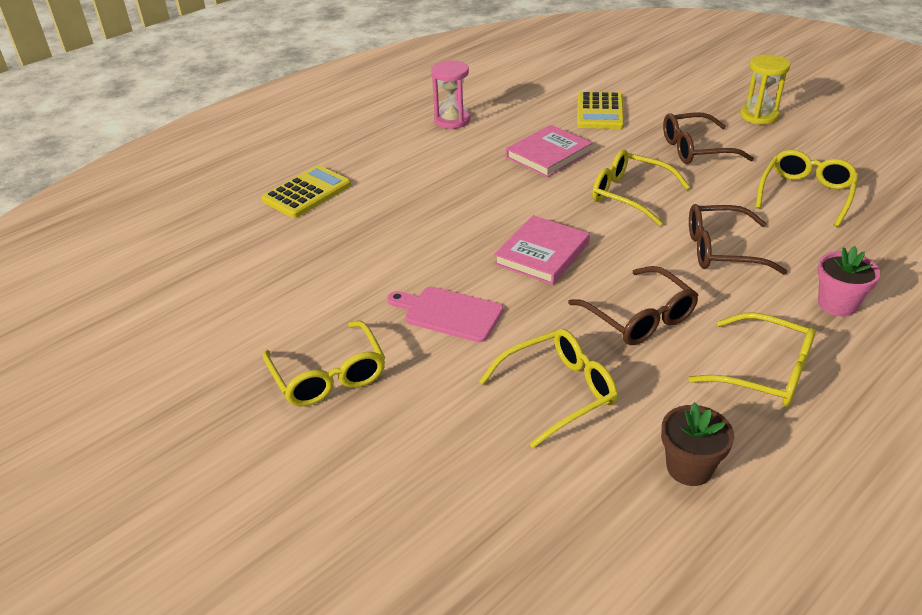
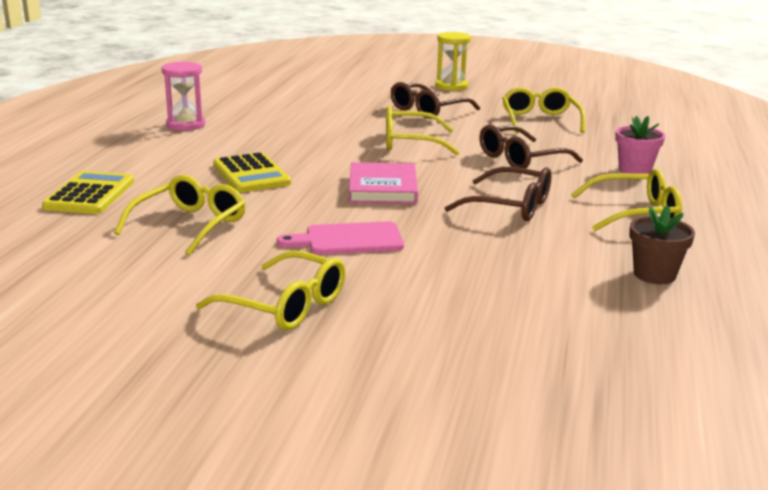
camera: 35 degrees left, 15 degrees down
yellow glasses [479,329,617,448] -> yellow glasses moved to [114,175,246,256]
pink book [506,125,592,178] -> none
yellow calculator [577,91,624,129] -> yellow calculator moved to [213,152,291,193]

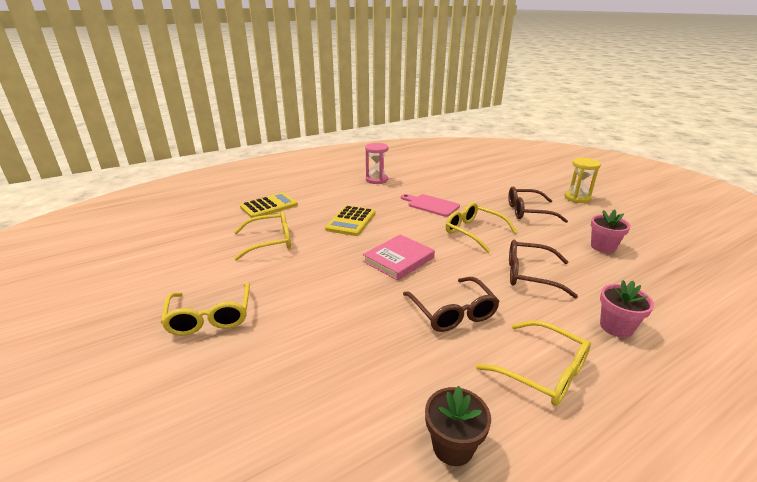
camera: 45 degrees right, 5 degrees up
pink cutting board [277,221,404,255] -> pink cutting board moved to [401,194,460,217]
yellow glasses [502,87,585,134] -> pink flower pot [591,210,631,253]

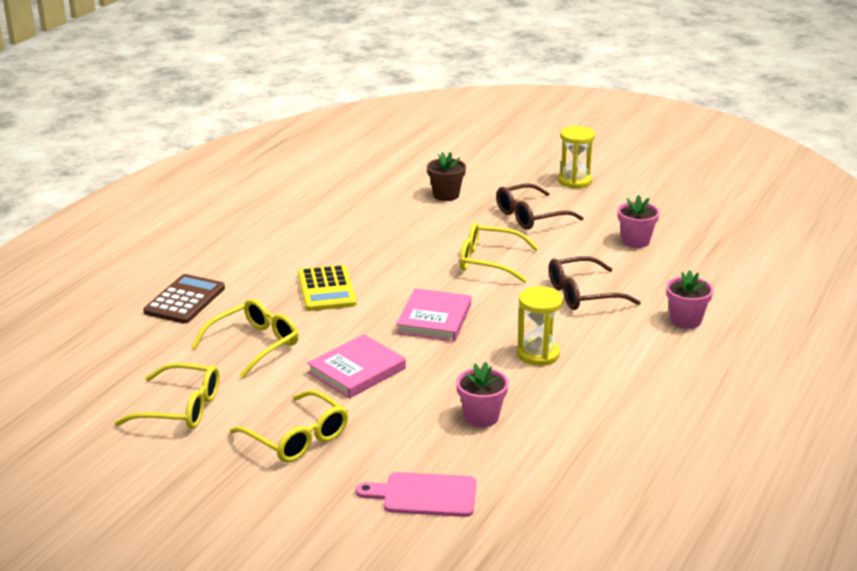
camera: 30 degrees left, 0 degrees up
yellow calculator [240,192,298,218] -> brown calculator [143,274,225,324]
pink hourglass [365,143,389,184] -> none
pink cutting board [401,194,460,217] -> pink cutting board moved to [355,472,476,517]
brown glasses [403,277,500,332] -> yellow hourglass [517,286,563,366]
brown flower pot [425,386,491,466] -> brown flower pot moved to [427,152,466,201]
yellow glasses [476,320,591,406] -> yellow glasses moved to [115,363,220,429]
none -> pink book [307,334,406,398]
none -> pink flower pot [456,362,509,427]

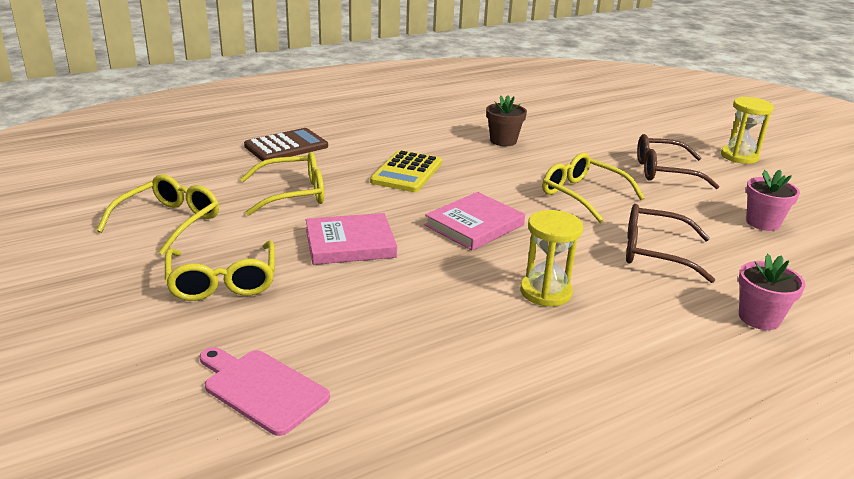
camera: 30 degrees right, 0 degrees up
yellow glasses [115,363,220,429] -> yellow glasses turned 105 degrees counterclockwise [97,174,219,255]
brown flower pot [427,152,466,201] -> brown flower pot moved to [486,95,527,146]
pink flower pot [456,362,509,427] -> none

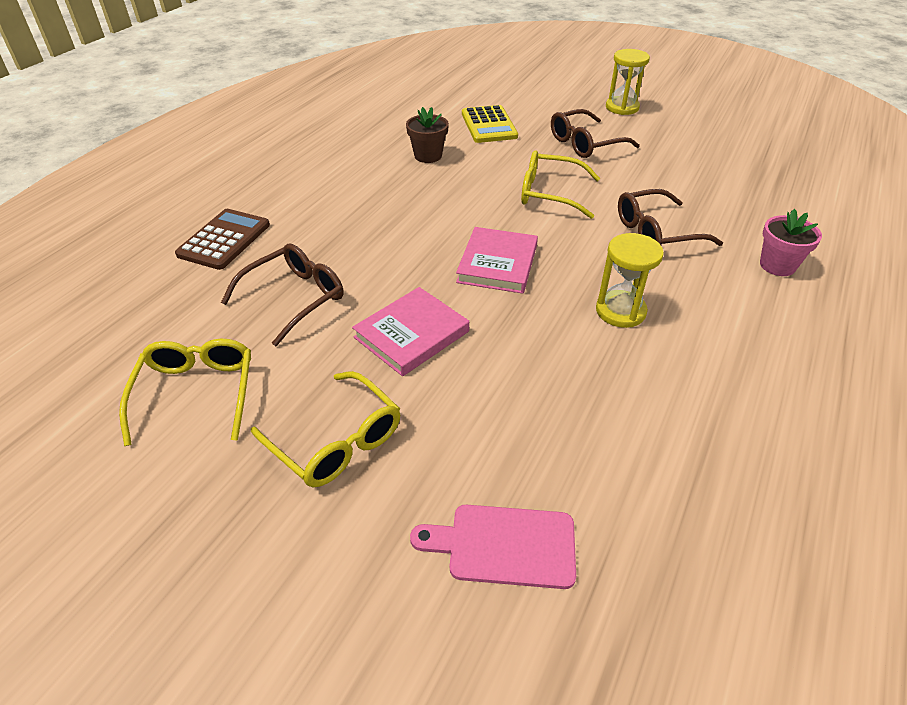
camera: 30 degrees left, 15 degrees up
yellow glasses [240,152,324,216] -> brown glasses [221,244,343,346]
yellow calculator [370,150,442,192] -> yellow calculator moved to [462,105,518,143]
pink flower pot [746,170,800,231] -> none

